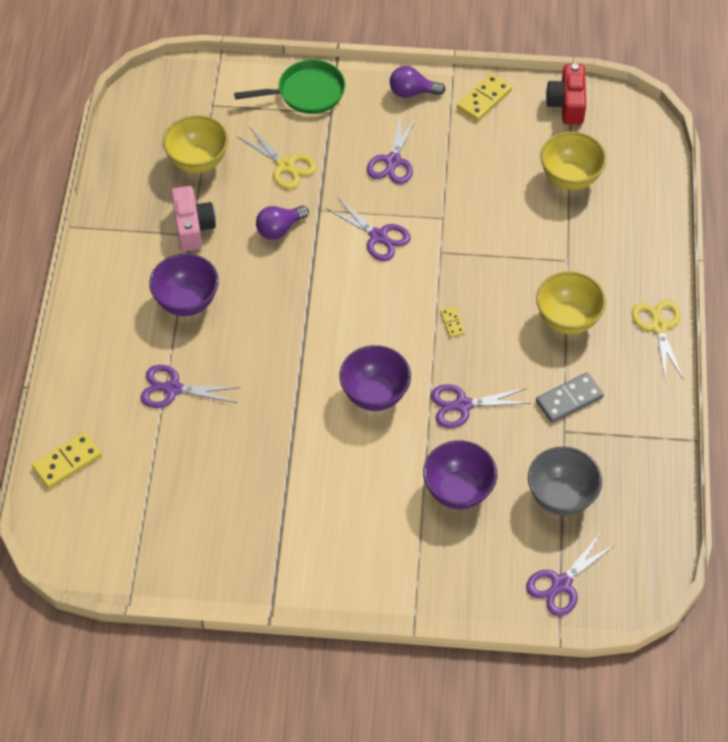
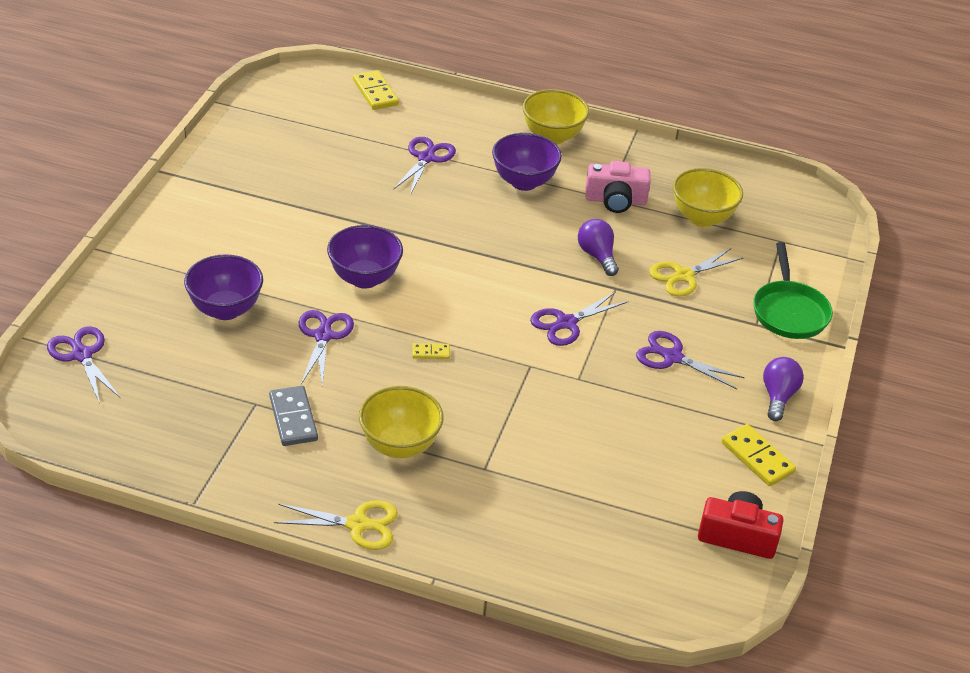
camera: 100 degrees right, 15 degrees down
grey bowl [528,447,602,516] -> none
yellow bowl [541,131,607,190] -> yellow bowl moved to [522,89,589,145]

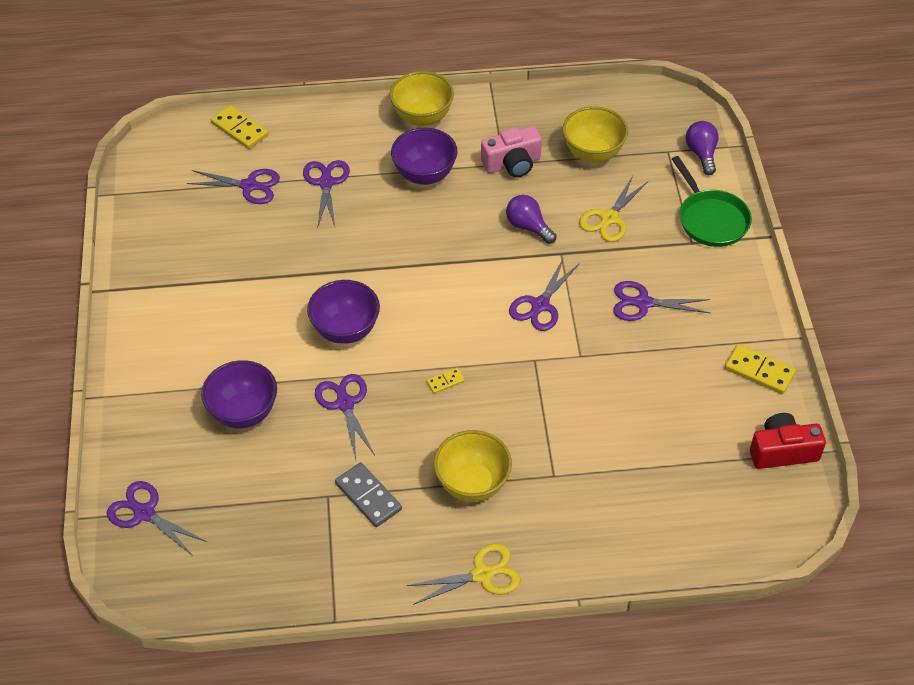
camera: 20 degrees left, 10 degrees up
purple light bulb [763,357,804,421] -> purple light bulb moved to [686,121,719,175]
none -> purple scissors [187,169,280,204]

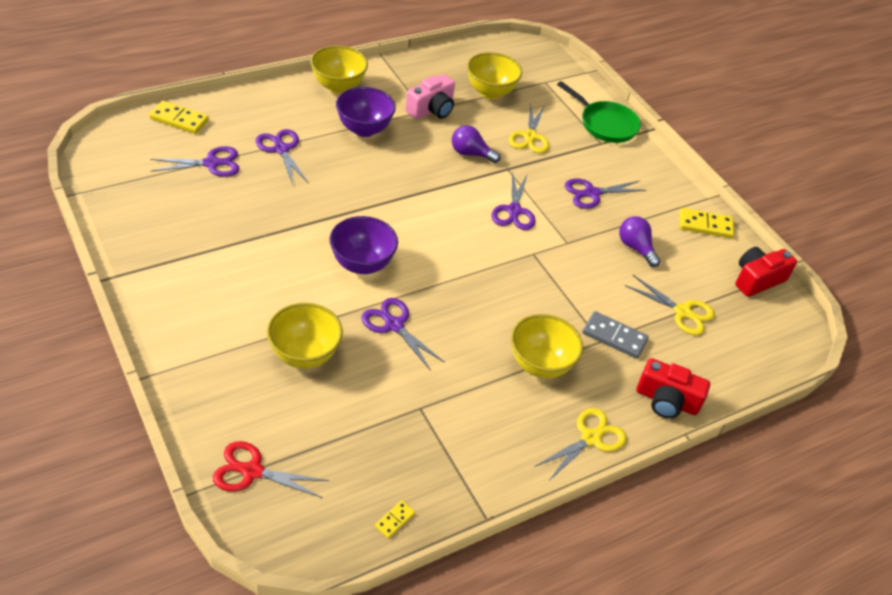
camera: 30 degrees left, 5 degrees down
purple scissors [107,481,207,556] -> red scissors [213,441,329,498]
purple bowl [201,360,277,429] -> yellow bowl [267,303,343,369]
grey domino [335,462,402,527] -> grey domino moved to [583,311,649,359]
yellow domino [426,368,465,394] -> yellow domino moved to [375,500,415,539]
purple light bulb [686,121,719,175] -> purple light bulb moved to [619,216,660,267]
none -> yellow scissors [625,275,715,335]
none -> red camera [637,358,710,419]

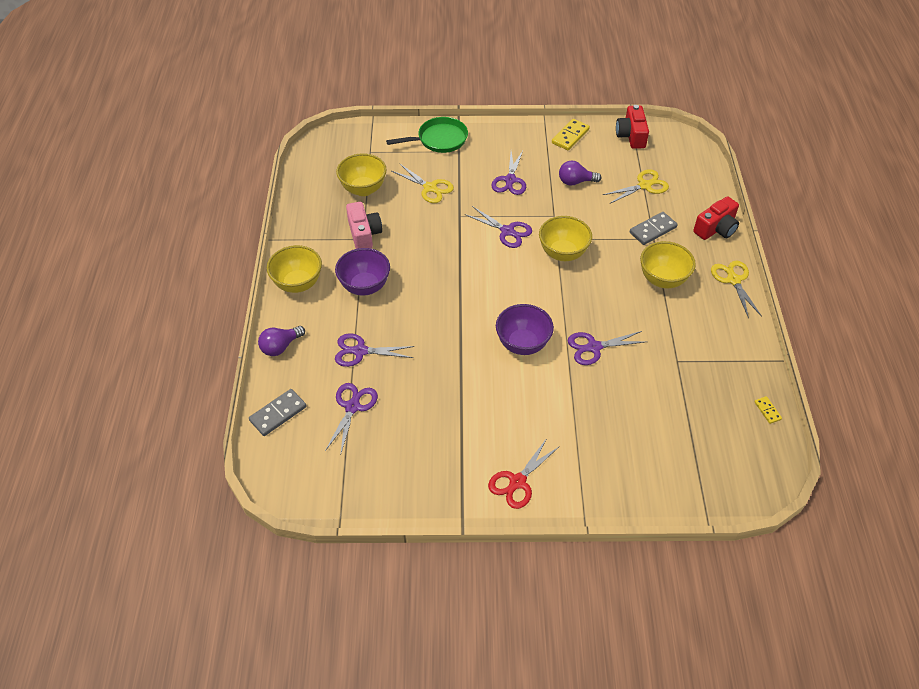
camera: 55 degrees left, 5 degrees up
yellow domino [149,101,209,134] -> grey domino [249,389,307,436]
red scissors [213,441,329,498] -> red scissors moved to [488,438,560,509]
yellow bowl [267,303,343,369] -> yellow bowl moved to [539,216,592,261]
purple light bulb [452,125,501,163] -> purple light bulb moved to [258,326,305,356]

